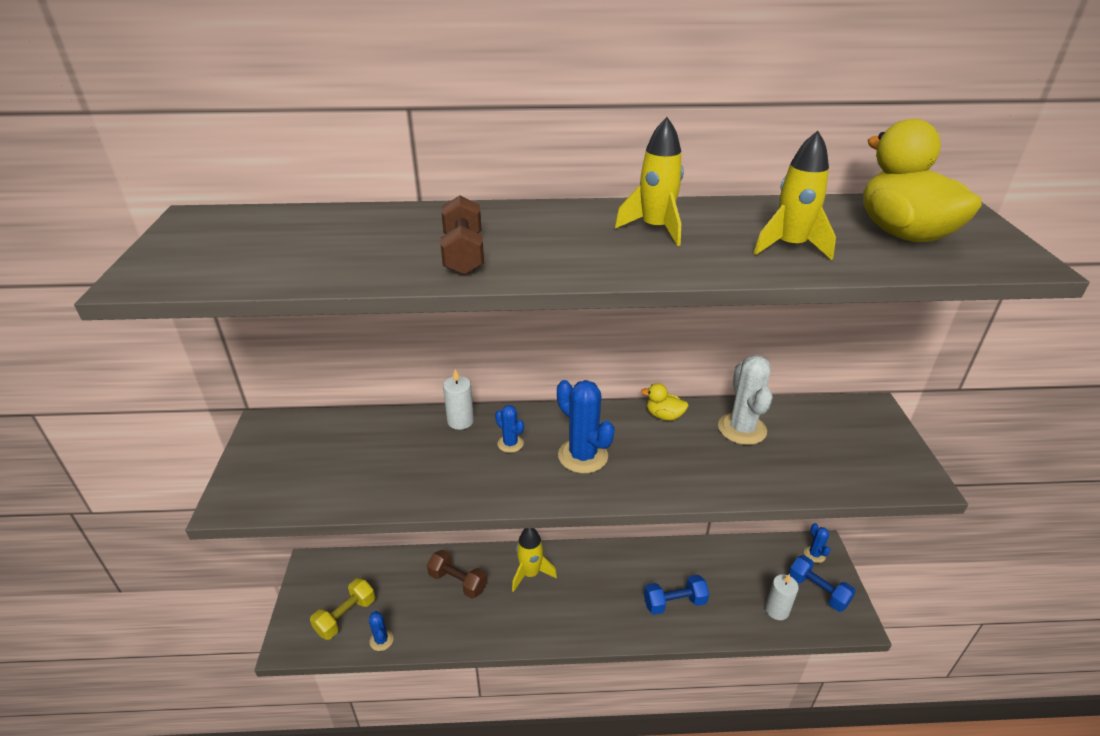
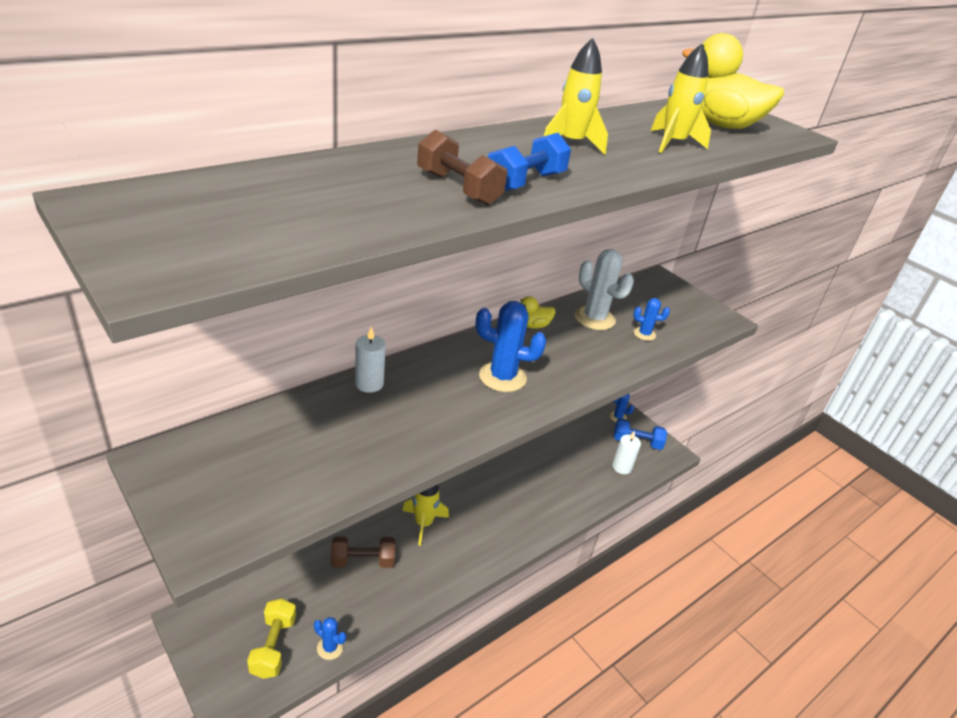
camera: 40 degrees left, 0 degrees up
blue cactus [495,405,524,453] -> blue cactus moved to [633,298,670,341]
blue dumbbell [644,575,709,615] -> blue dumbbell moved to [488,133,571,191]

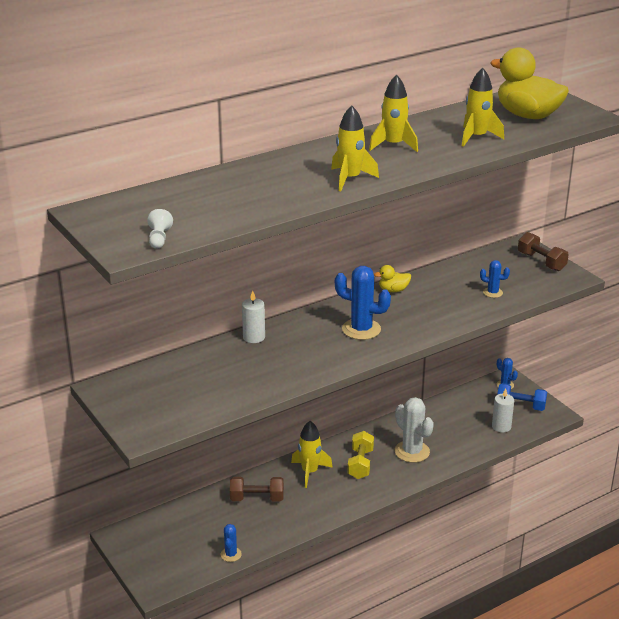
camera: 10 degrees right, 5 degrees down
yellow dumbbell [247,599,296,679] -> yellow dumbbell moved to [348,431,374,479]
blue cactus [314,617,346,660] -> blue cactus turned 60 degrees clockwise [221,524,242,562]
brown dumbbell [417,130,507,206] -> brown dumbbell moved to [518,232,569,271]
blue dumbbell [488,133,571,191] -> yellow rocket [331,105,379,191]
white cactus [574,249,634,330] -> white cactus moved to [395,397,434,463]
none -> white pawn [147,209,173,249]

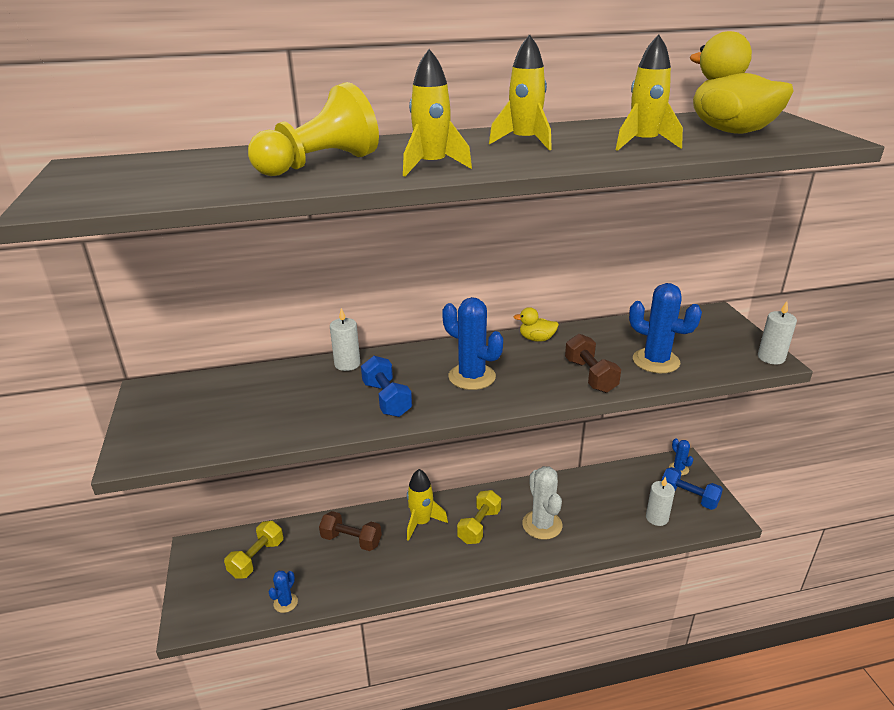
camera: 20 degrees right, 0 degrees up
white pawn [147,209,173,249] -> none
blue cactus [480,260,510,298] -> blue cactus [629,283,702,373], size x1.87
brown dumbbell [518,232,569,271] -> brown dumbbell moved to [565,334,621,393]
none -> yellow dumbbell [224,521,283,579]
none -> yellow pawn [248,82,379,176]
none -> blue dumbbell [361,356,412,417]
none -> white candle [758,301,797,364]

